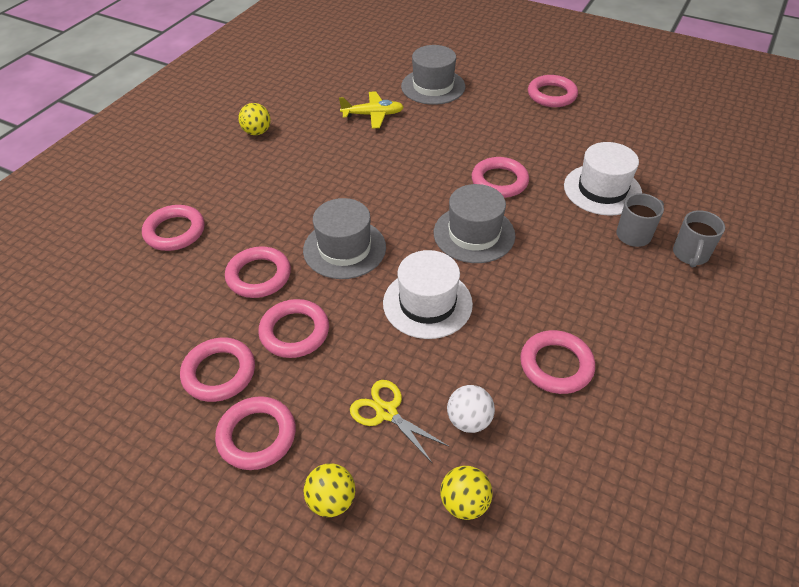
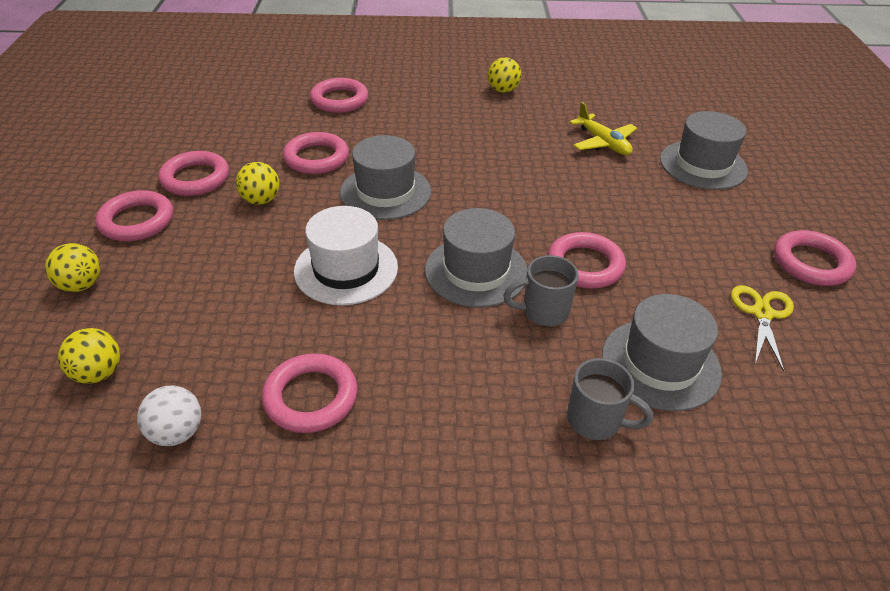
camera: 60 degrees right, 5 degrees down
pink ring [258,299,329,358] -> yellow ball [236,162,280,205]
yellow scissors [350,380,449,464] -> yellow scissors moved to [731,285,794,372]
white ball [447,385,495,433] -> white ball moved to [137,386,201,446]
white hat [564,142,642,216] -> grey hat [602,294,722,411]
grey mug [673,210,725,268] -> grey mug moved to [503,255,579,326]

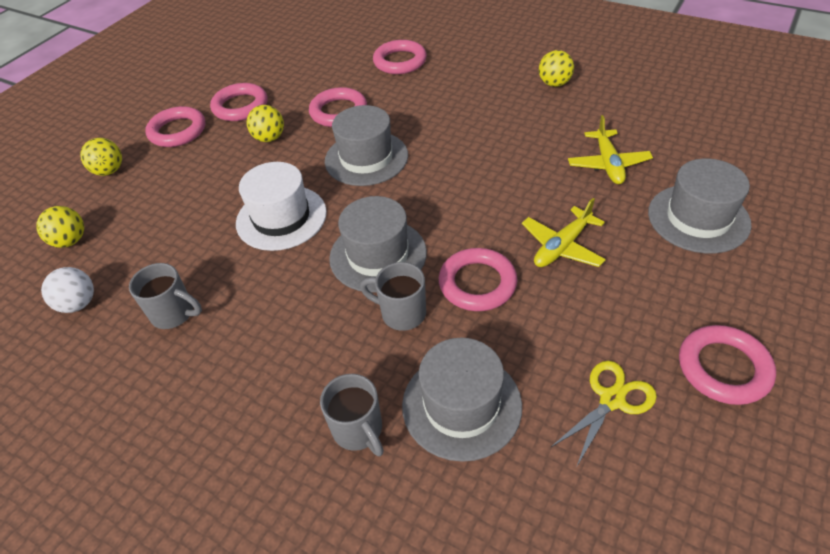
camera: 35 degrees right, 5 degrees up
pink ring [262,353,358,433] -> grey mug [129,263,202,329]
none -> yellow plane [522,198,606,267]

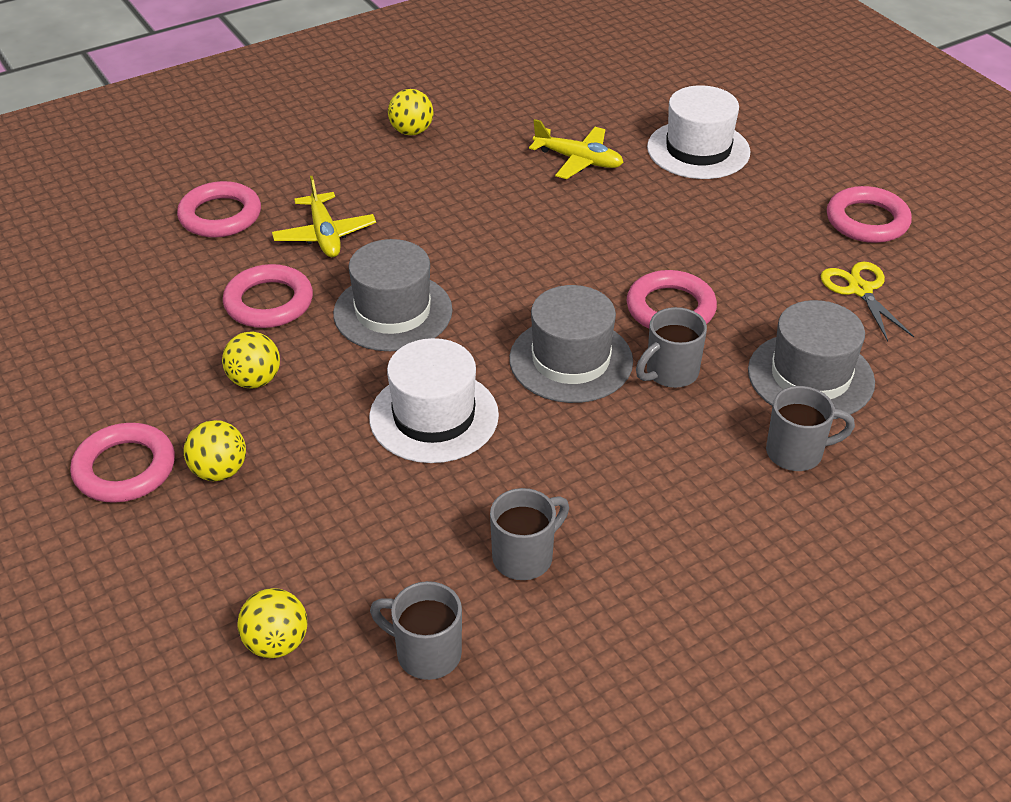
camera: 65 degrees left, 5 degrees down
white ball [41,267,94,313] -> grey mug [370,581,462,680]
yellow ball [80,138,122,176] -> yellow ball moved to [183,420,246,481]
pink ring [210,83,267,121] -> none
yellow plane [522,198,606,267] -> yellow plane moved to [272,176,376,257]
grey hat [648,158,752,253] -> white hat [647,85,751,179]

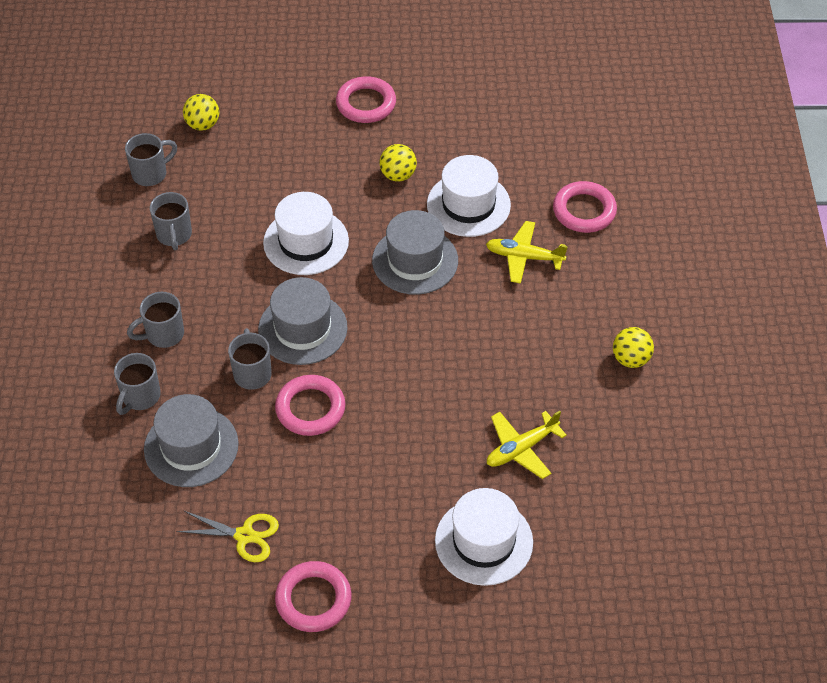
camera: 120 degrees right, 10 degrees up
yellow ball [183,420,246,481] -> none
pink ring [223,264,313,328] -> white hat [427,155,511,237]
none -> grey mug [127,292,184,348]

